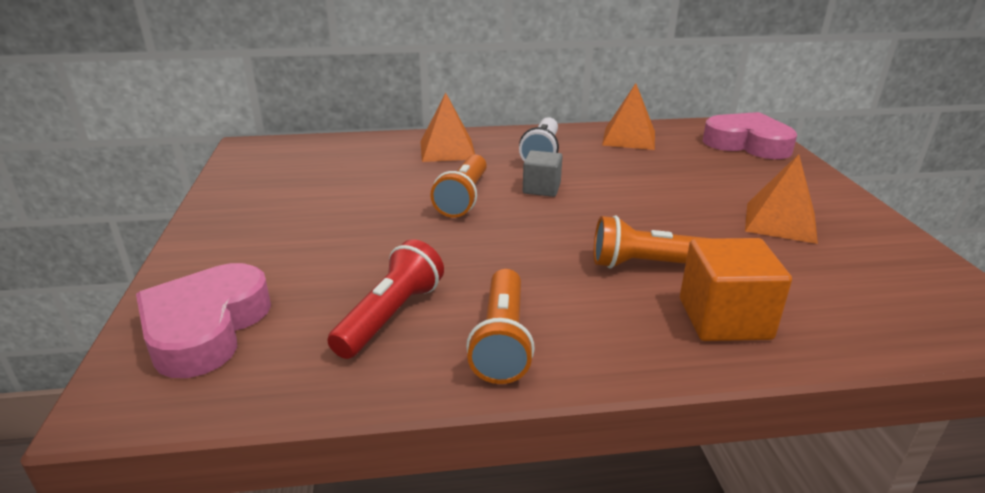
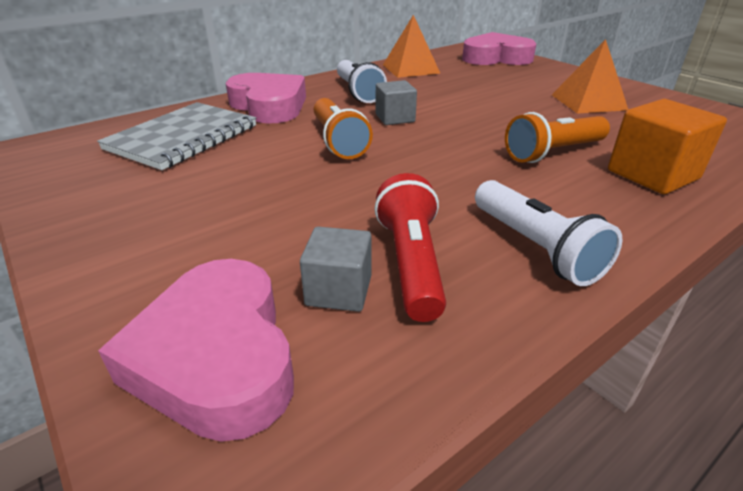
camera: 30 degrees left, 5 degrees up
orange pyramid [421,93,475,162] -> pink heart [226,73,306,124]
orange flashlight [466,269,535,384] -> white flashlight [475,180,622,286]
none -> grey notebook [97,102,256,170]
none -> grey cube [300,227,371,312]

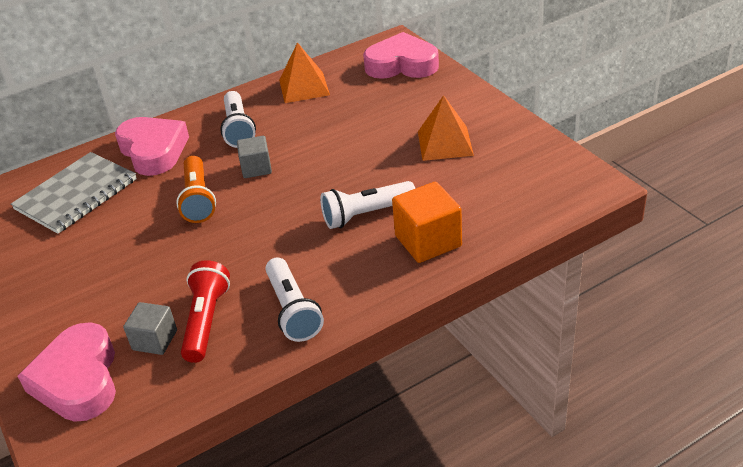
camera: 10 degrees right, 5 degrees up
orange flashlight [505,112,610,163] -> white flashlight [320,181,415,229]

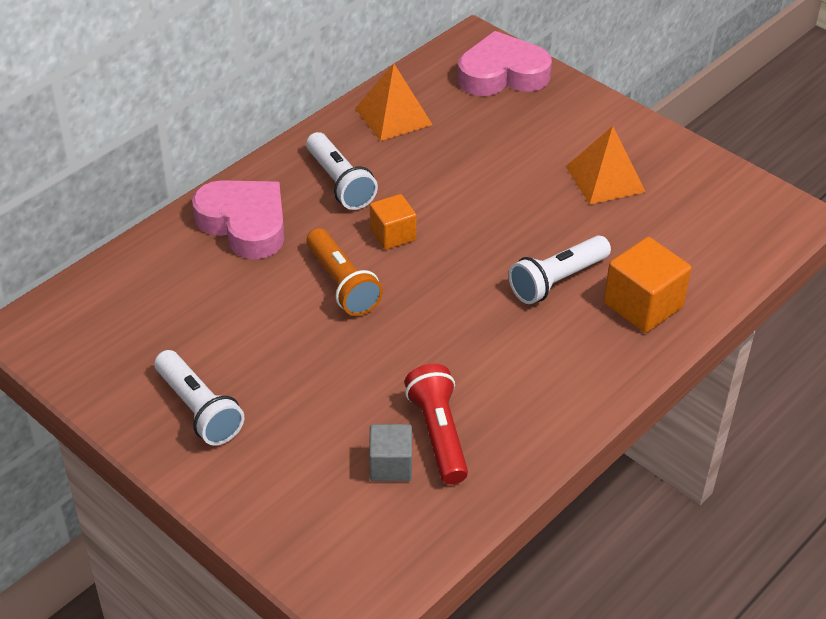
camera: 20 degrees left, 5 degrees up
grey notebook [11,152,137,234] -> none
pink heart [17,322,116,422] -> none
grey cube [237,136,272,178] -> orange cube [370,194,417,250]
white flashlight [265,257,324,342] -> white flashlight moved to [154,350,244,445]

